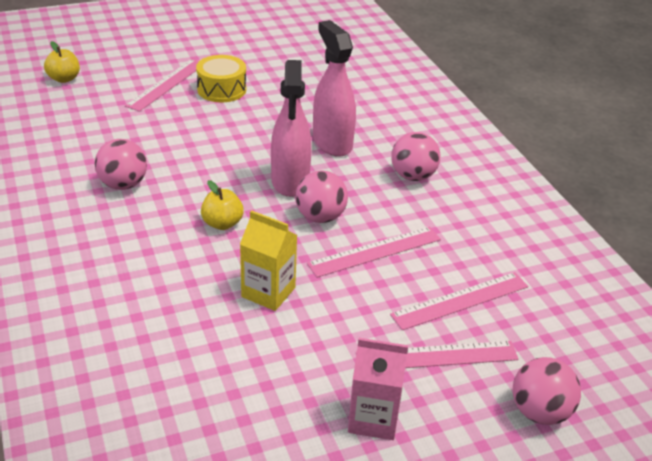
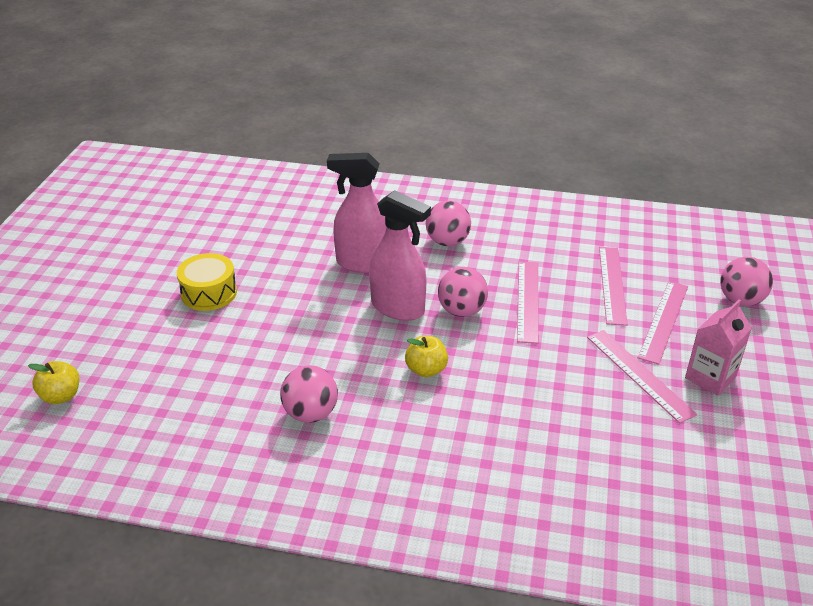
camera: 55 degrees left, 0 degrees up
pink ruler [125,59,199,112] -> pink ruler moved to [587,330,697,423]
yellow carton [240,210,297,311] -> none

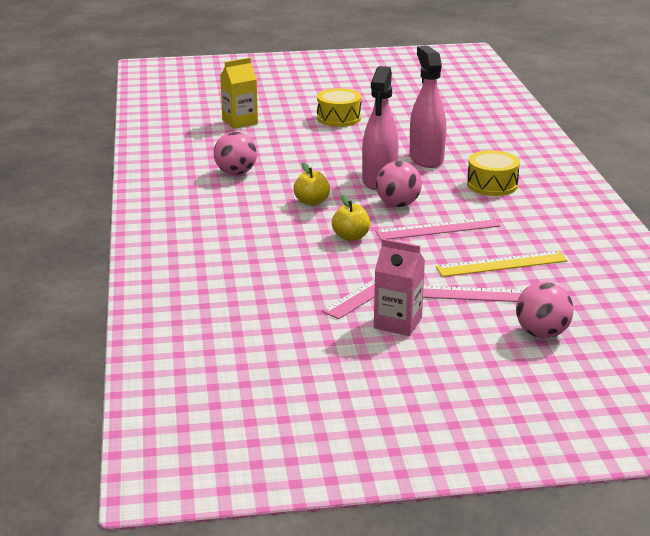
camera: 70 degrees right, 10 degrees down
yellow apple [28,361,79,404] -> yellow apple moved to [332,195,370,241]
pink ball [426,201,471,246] -> yellow drum [467,150,520,196]
pink ruler [599,247,628,326] -> yellow ruler [436,251,568,277]
none -> yellow carton [220,57,258,129]

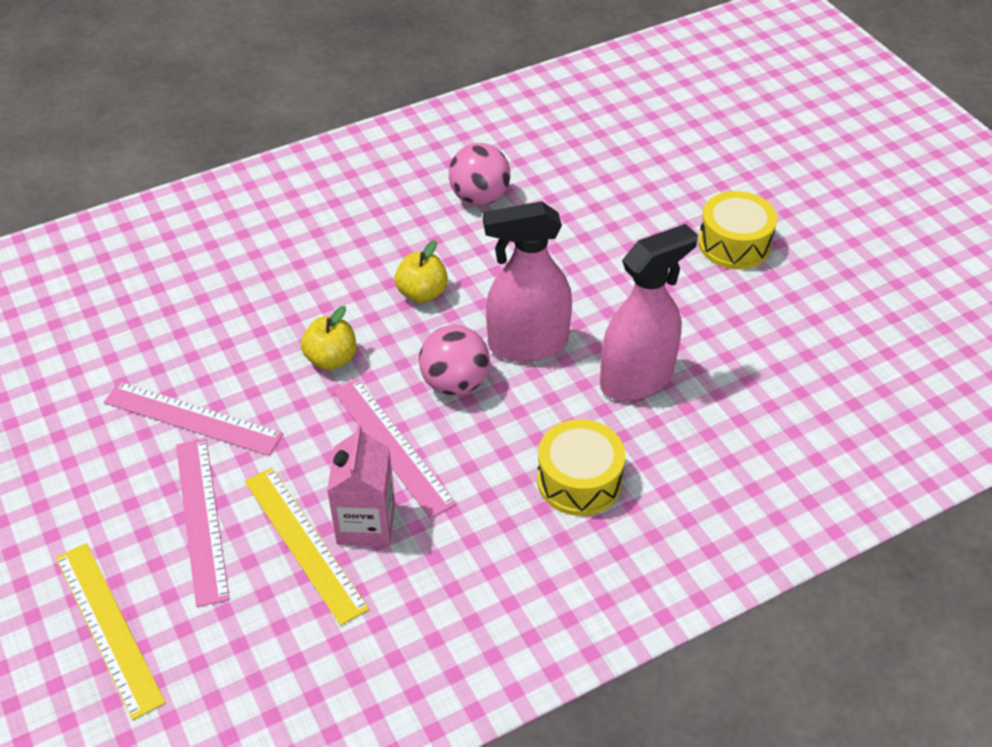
camera: 70 degrees right, 20 degrees up
yellow carton [220,57,258,129] -> none
pink carton [374,239,425,336] -> pink carton moved to [327,424,395,547]
pink ball [516,282,574,338] -> yellow ruler [56,543,166,720]

